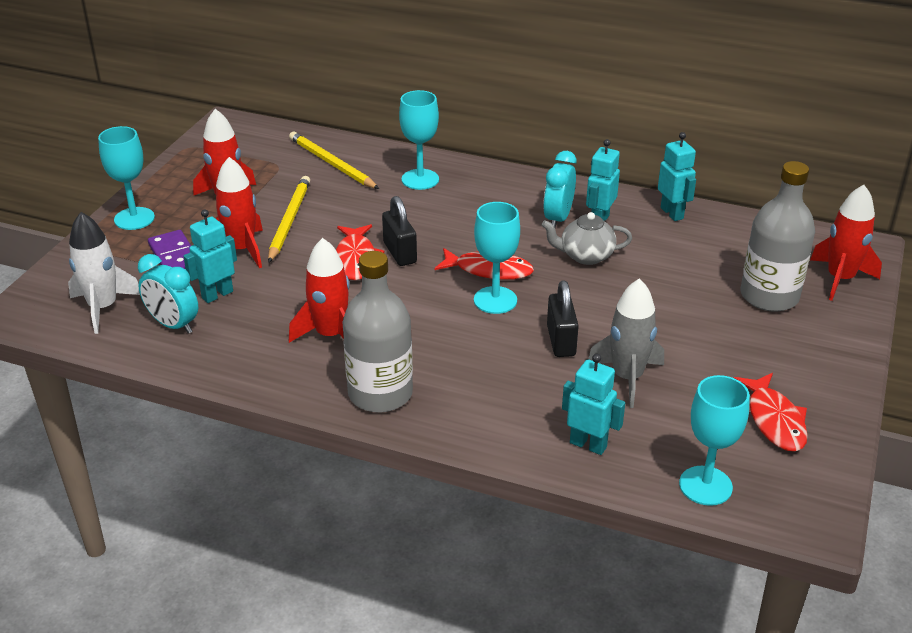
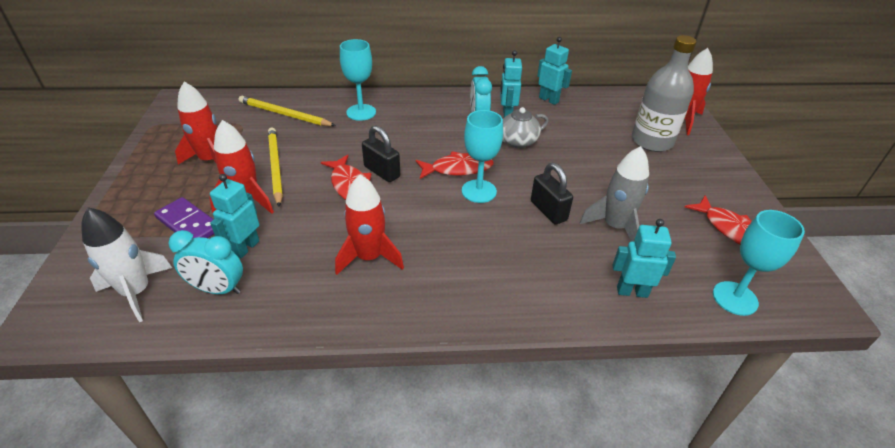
camera: 25 degrees left, 5 degrees up
turquoise goblet [98,126,155,230] -> none
grey bottle [342,251,413,413] -> none

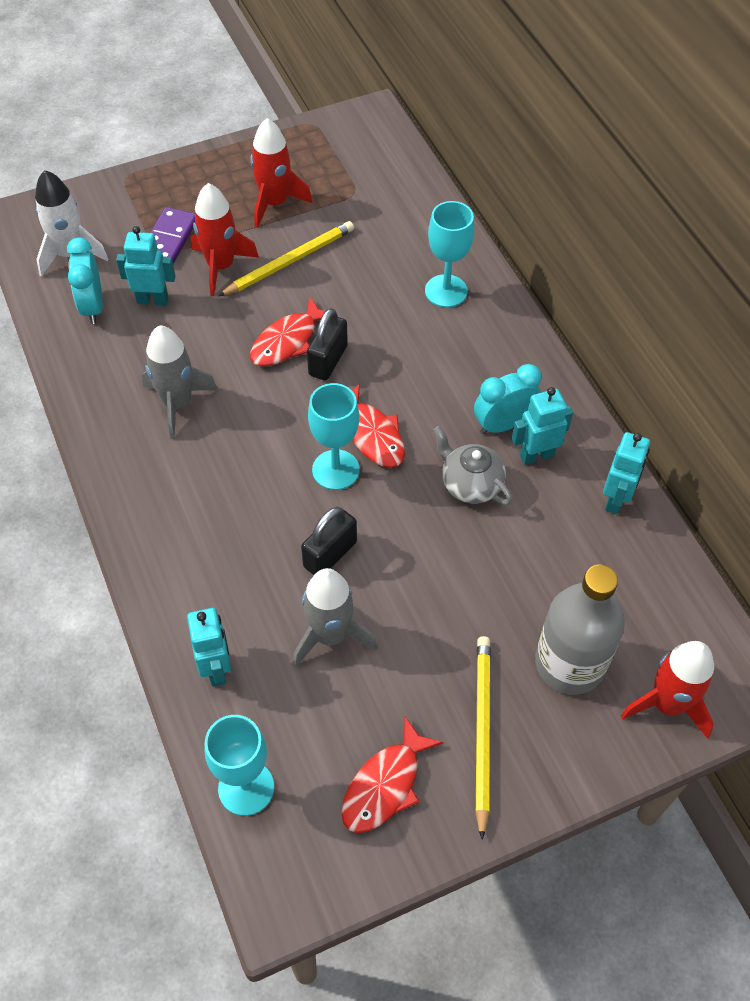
camera: 70 degrees right, 15 degrees up
yellow pencil [239,96,336,126] -> yellow pencil moved to [475,636,491,840]
red rocket [335,175,404,275] -> grey rocket [142,325,218,439]

